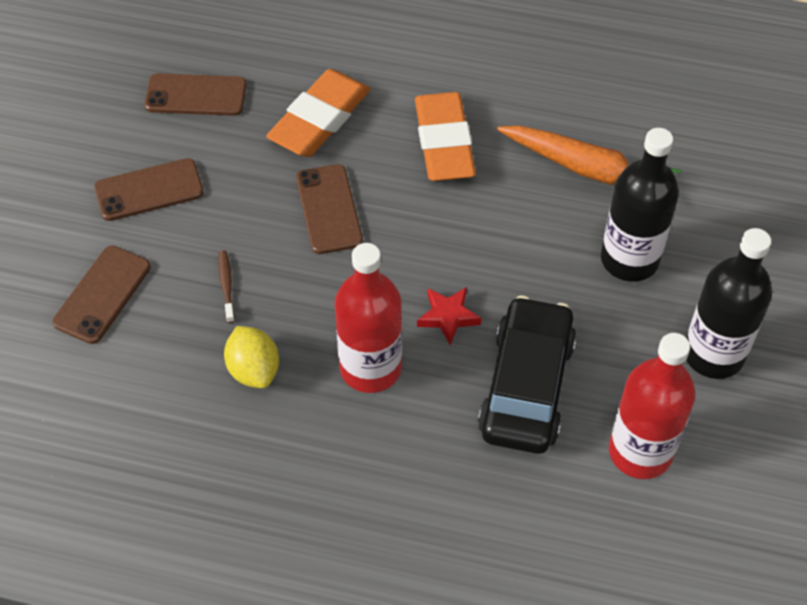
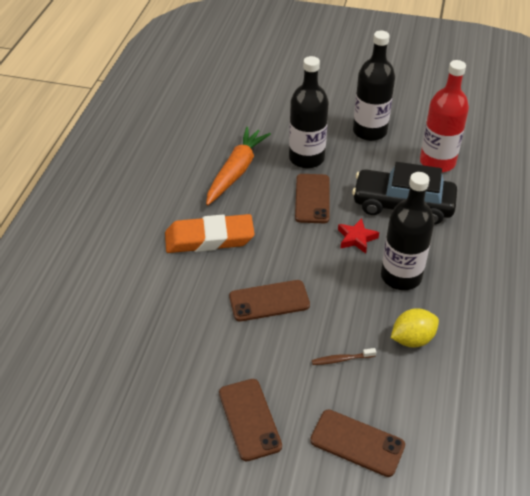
camera: 90 degrees left, 10 degrees down
brown phone [144,73,247,116] -> brown phone moved to [295,174,330,223]
orange eraser [266,69,371,157] -> none
red bottle [335,243,402,393] -> black bottle [381,172,434,290]

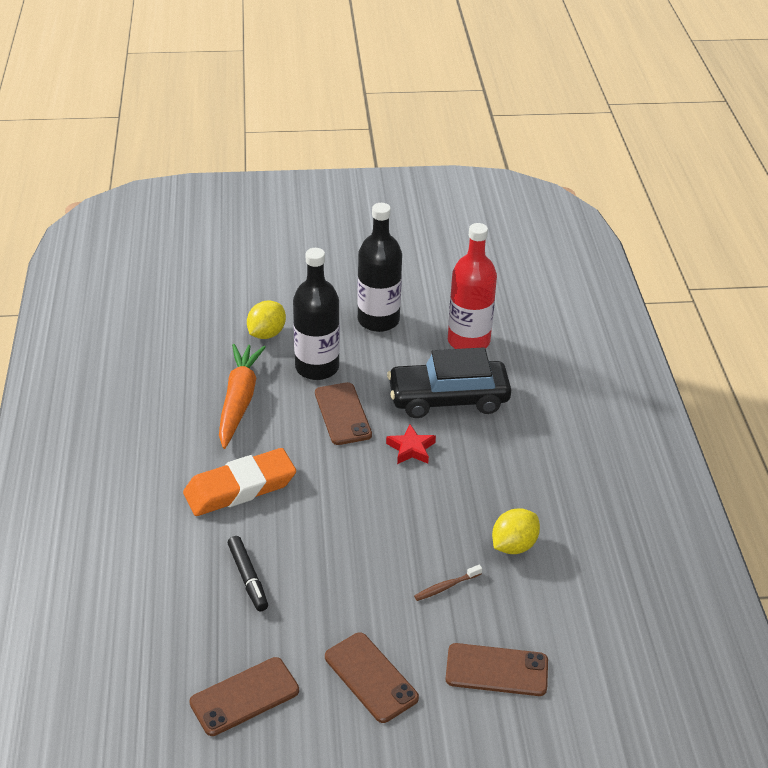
camera: 20 degrees left, 5 degrees down
brown phone [229,280,310,321] -> brown phone moved to [189,657,299,736]
black bottle [381,172,434,290] -> none
none -> black marker [227,536,268,611]
none -> yellow lemon [247,301,286,339]

